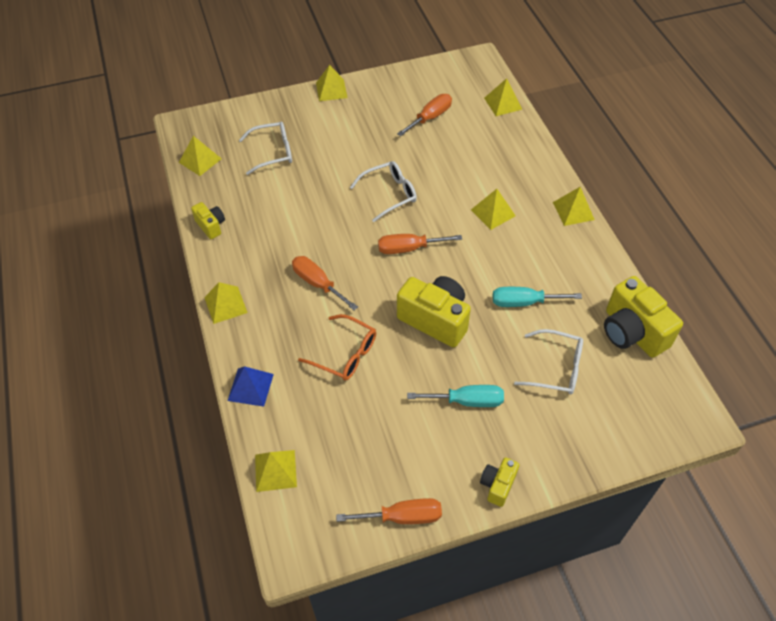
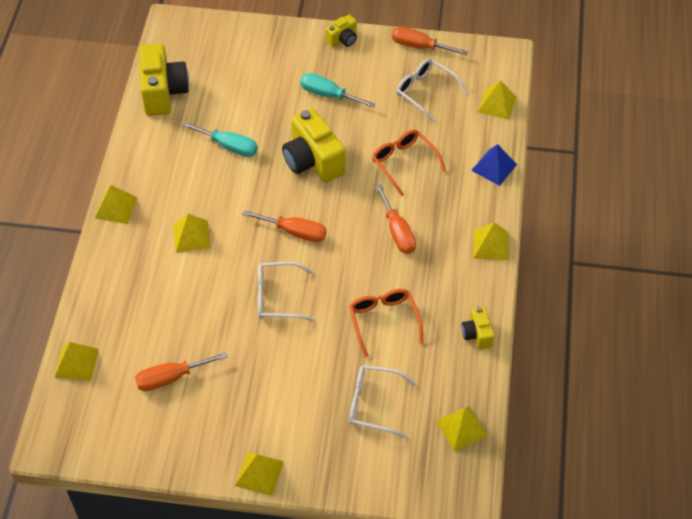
camera: 155 degrees left, 0 degrees up
white glasses [514,329,583,395] -> white glasses moved to [396,59,467,122]
none -> orange glasses [349,289,423,357]

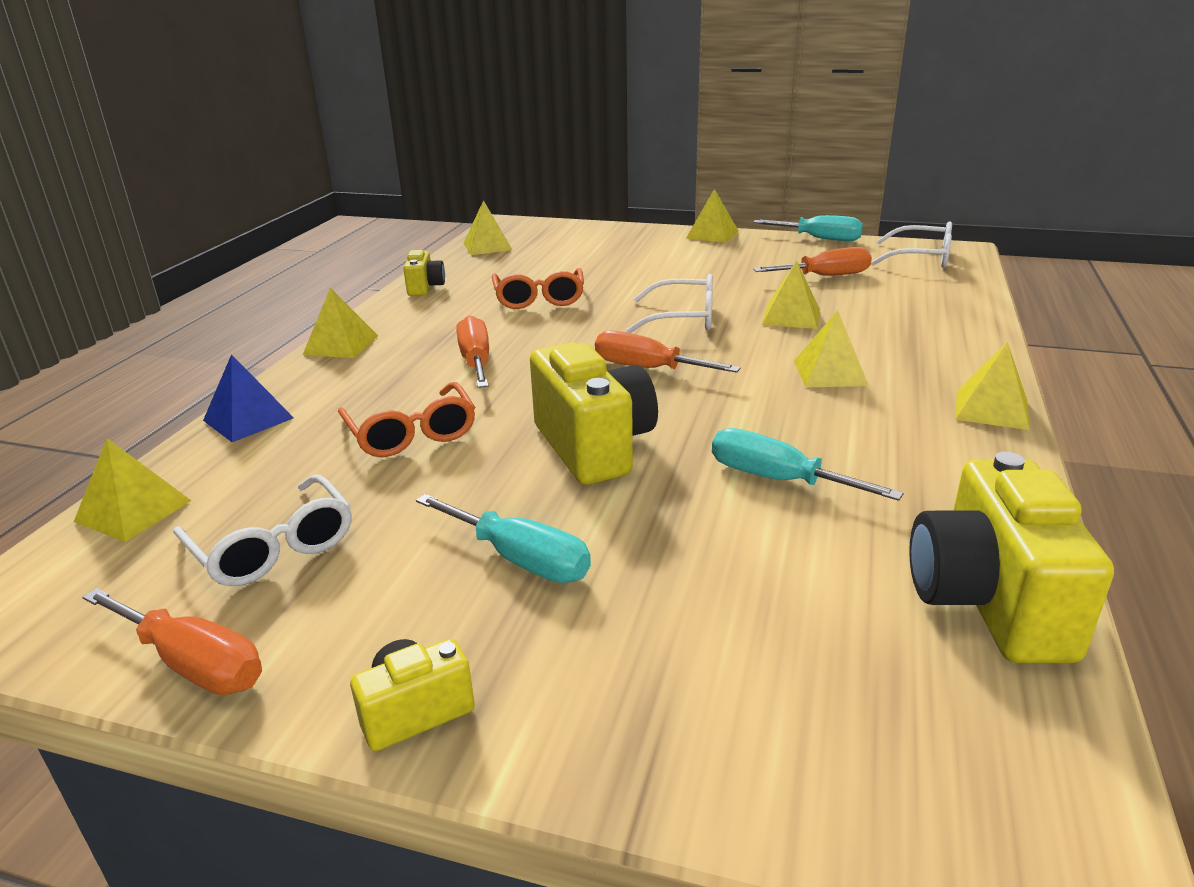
camera: 170 degrees left, 25 degrees down
yellow pyramid [55,342,99,381] -> yellow pyramid moved to [762,260,820,329]
white glasses [349,365,417,438] -> white glasses moved to [871,221,952,268]
none -> turquoise screwdriver [753,215,863,242]

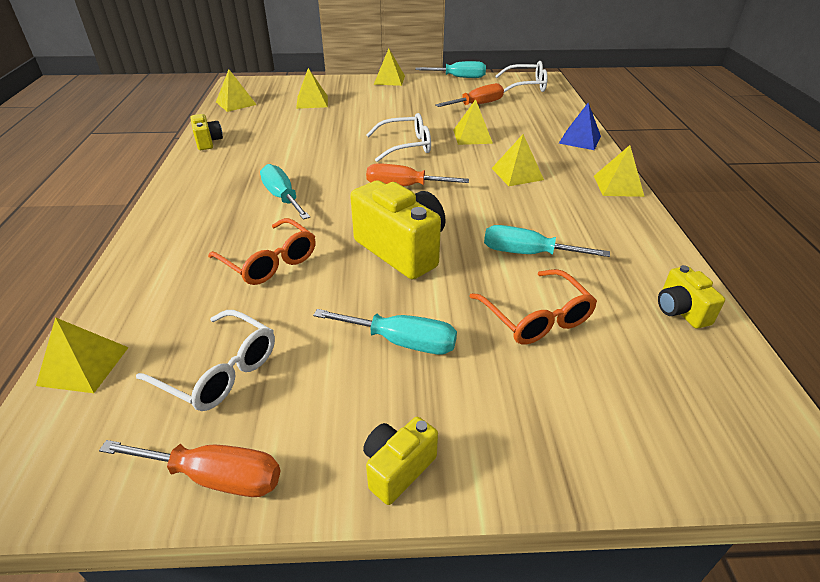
camera: 20 degrees left, 10 degrees up
blue pyramid [203,354,294,442] -> blue pyramid moved to [559,103,601,150]
yellow pyramid [303,288,378,358] -> yellow pyramid moved to [296,68,328,109]
orange screwdriver [456,315,489,388] -> turquoise screwdriver [260,164,310,220]
orange glasses [492,268,584,309] -> orange glasses moved to [469,269,597,344]
yellow camera [909,452,1114,663] -> yellow camera [658,265,725,329], size x0.52

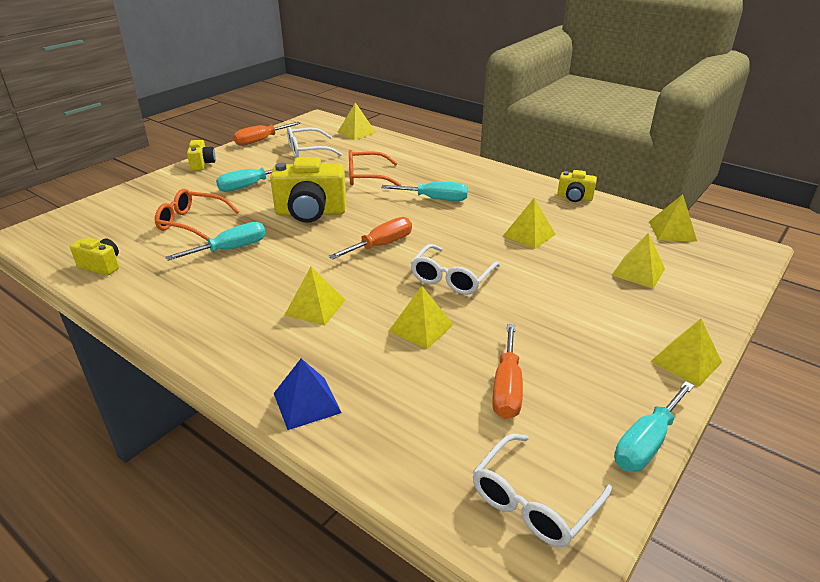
camera: 130 degrees right, 5 degrees down
yellow pyramid [594,145,645,197] -> yellow pyramid moved to [503,198,556,249]

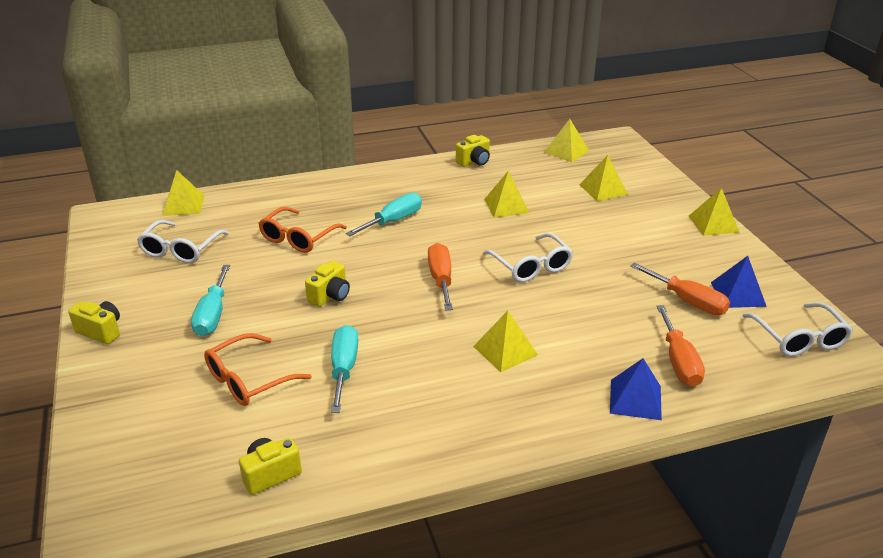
camera: 55 degrees left, 0 degrees up
orange screwdriver [233,122,301,146] -> orange screwdriver moved to [657,305,705,387]
yellow camera [270,157,346,223] -> yellow camera [305,261,350,307], size x0.52
yellow pyramid [389,286,454,349] -> none
turquoise screwdriver [614,381,694,472] -> none
none -> blue pyramid [711,256,767,308]

